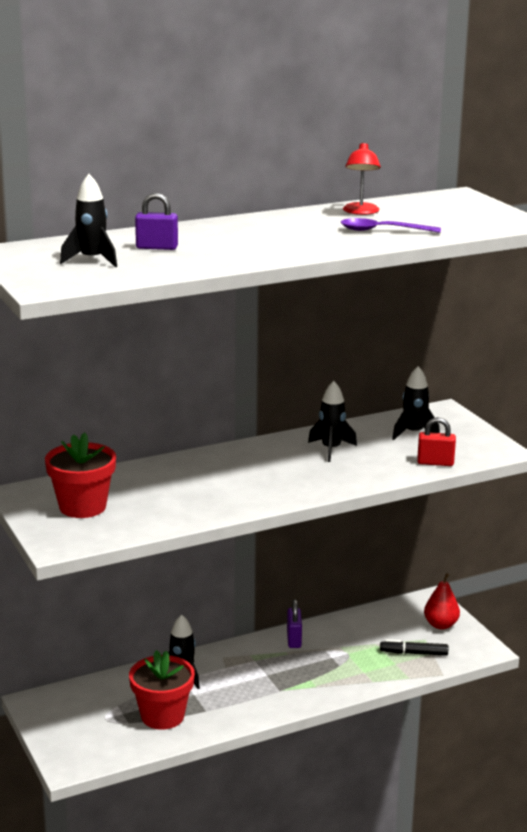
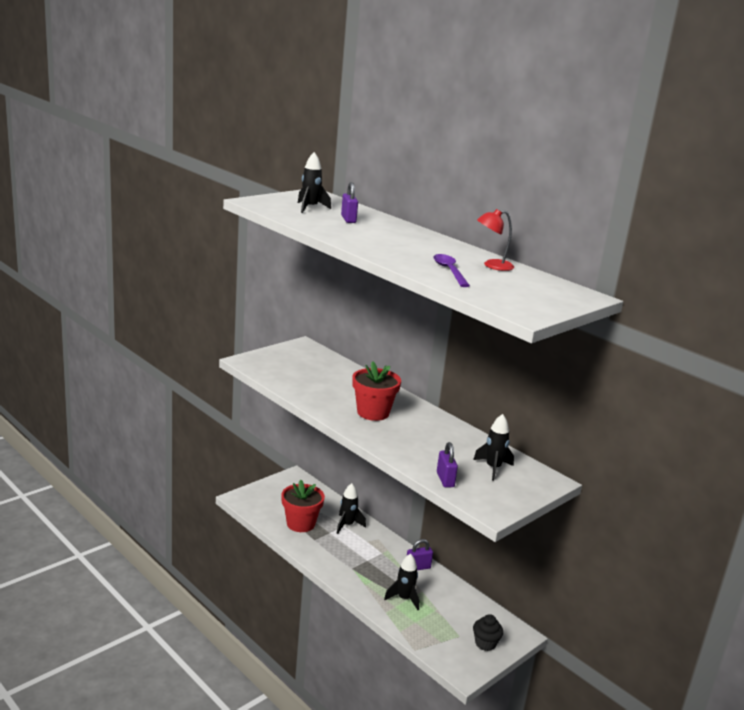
camera: 70 degrees right, 0 degrees up
red flower pot [45,432,116,518] -> red flower pot moved to [352,361,401,421]
black rocket [308,381,357,462] -> black rocket moved to [384,553,419,610]
black marker [380,639,448,656] -> none
red padlock [417,417,456,466] -> purple padlock [437,442,458,487]
red pear [424,573,460,630] -> black cupcake [473,614,503,651]

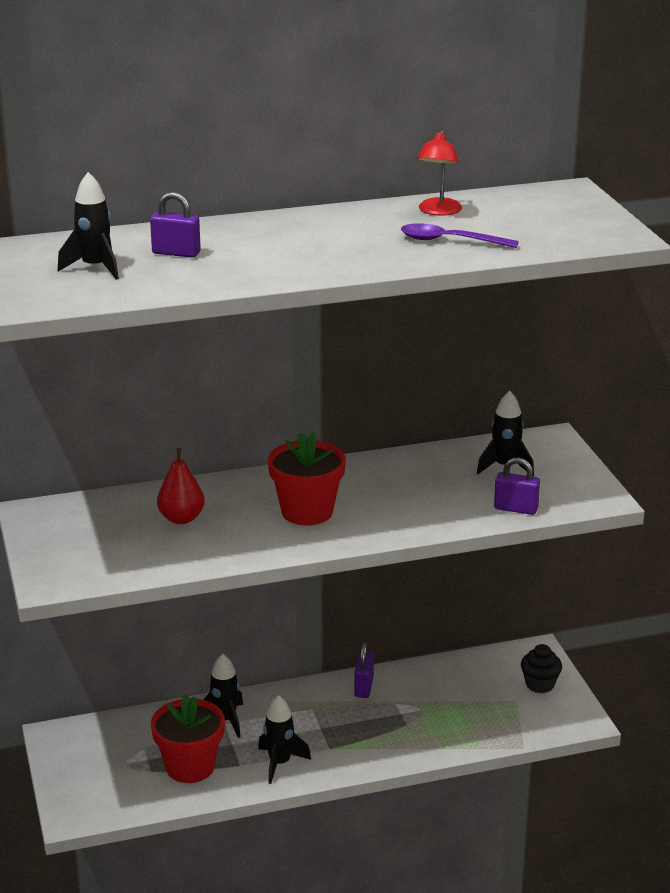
camera: 60 degrees left, 5 degrees up
black rocket [384,553,419,610] -> black rocket moved to [258,695,311,784]
none -> red pear [157,448,205,524]

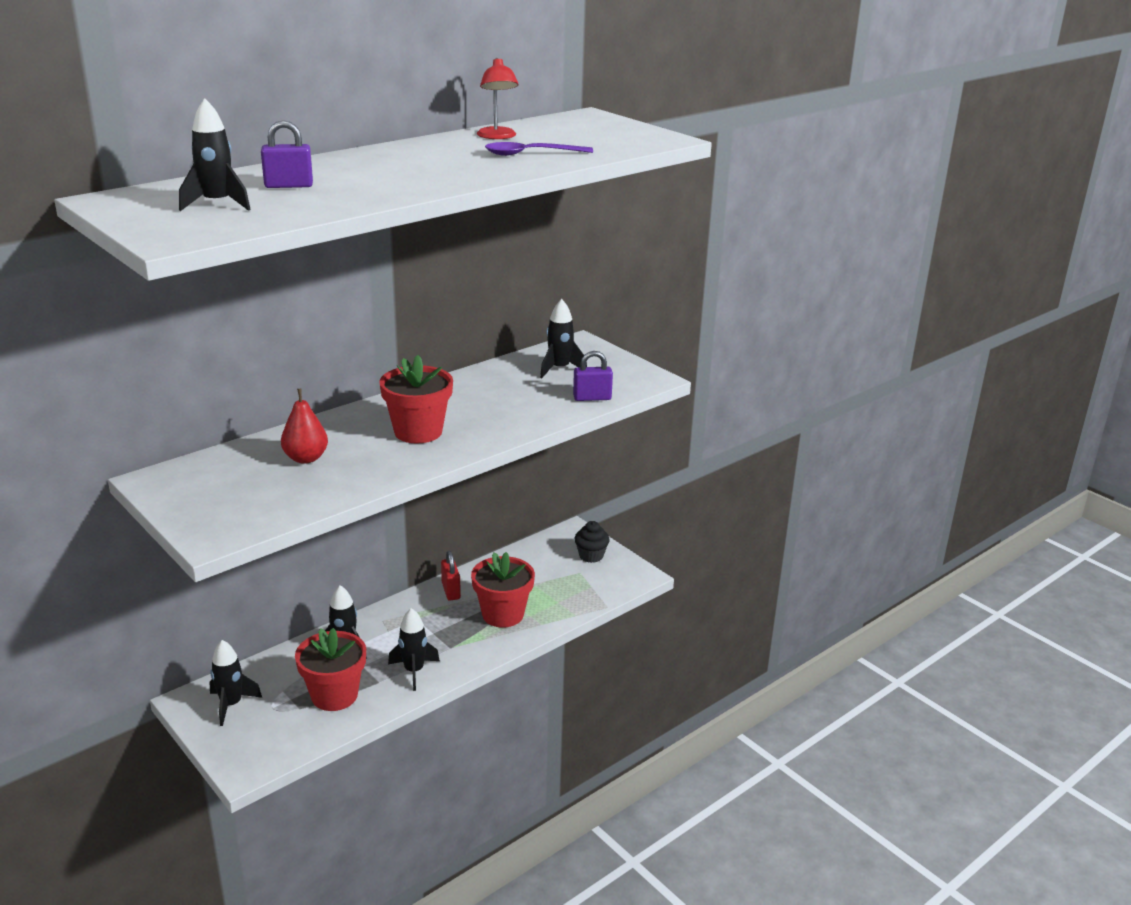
camera: 25 degrees left, 0 degrees up
purple padlock [354,642,374,698] -> red padlock [441,551,461,601]
none -> black rocket [209,640,262,726]
none -> red flower pot [471,552,535,628]

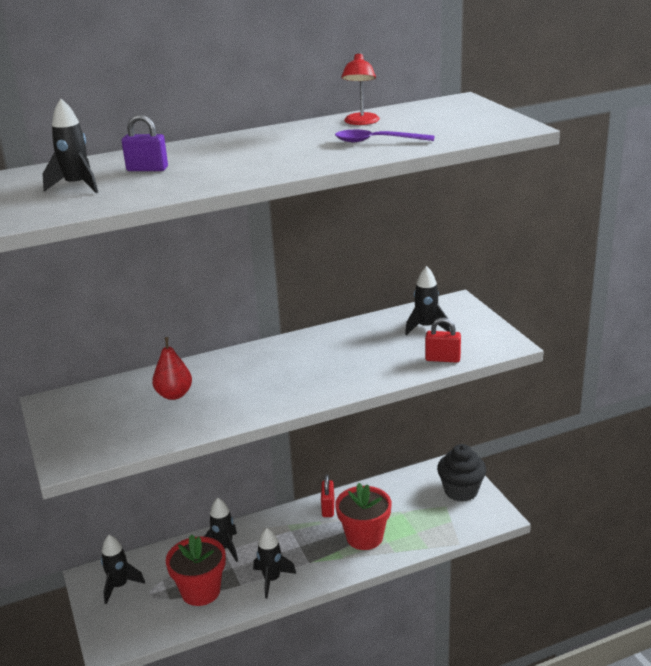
camera: 20 degrees right, 0 degrees up
red flower pot [379,355,453,443] -> none
purple padlock [573,351,613,401] -> red padlock [425,317,461,363]
black cupcake [574,521,610,563] -> black cupcake [437,444,486,502], size x1.53

